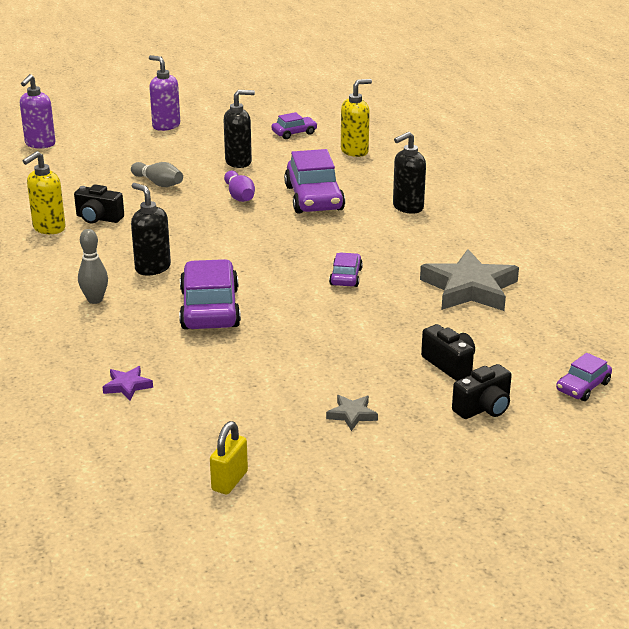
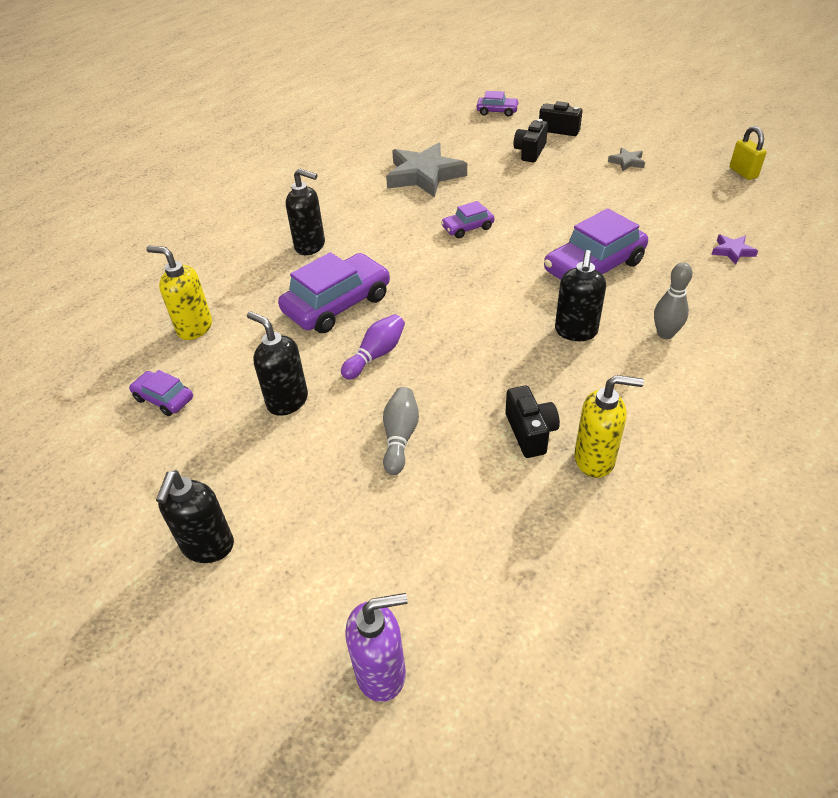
camera: 120 degrees left, 15 degrees up
purple soap dispenser [149,55,180,131] -> black soap dispenser [156,470,234,563]
yellow padlock [210,421,248,494] -> yellow padlock turned 75 degrees clockwise [730,126,767,180]

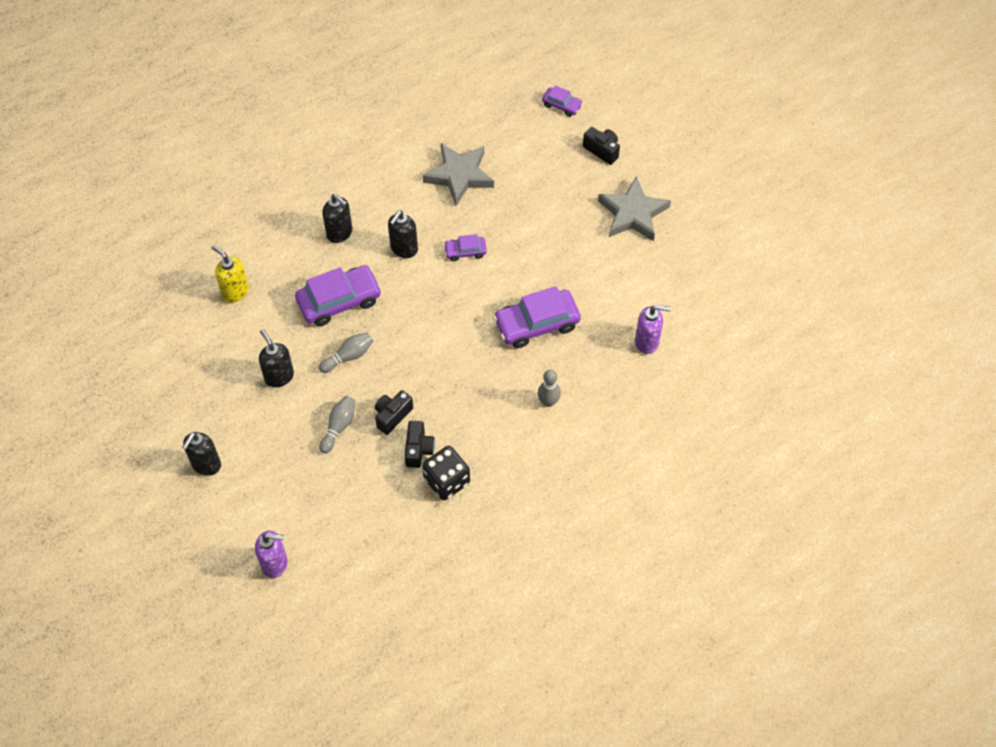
camera: 15 degrees right, 15 degrees up
purple car [129,370,193,416] -> none
purple bowling pin [341,314,405,380] -> grey bowling pin [319,332,373,373]
black camera [513,119,548,162] -> black camera moved to [375,390,413,435]
black soap dispenser [555,250,606,341] -> black soap dispenser moved to [388,210,418,258]
yellow soap dispenser [574,375,644,478] -> black dice [422,446,470,500]
grey star [608,148,645,171] -> grey star [598,176,671,241], size x2.25
purple star [711,234,758,265] -> purple soap dispenser [635,305,671,354]
yellow padlock [730,126,767,180] -> none

